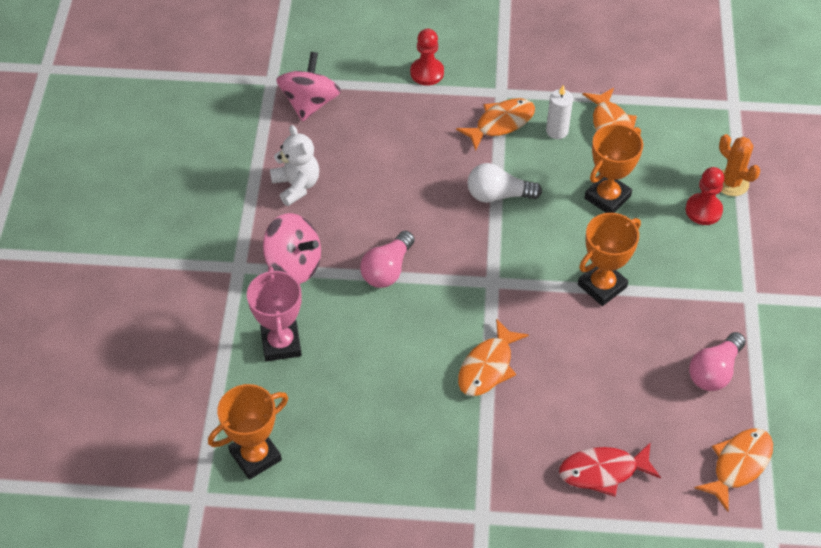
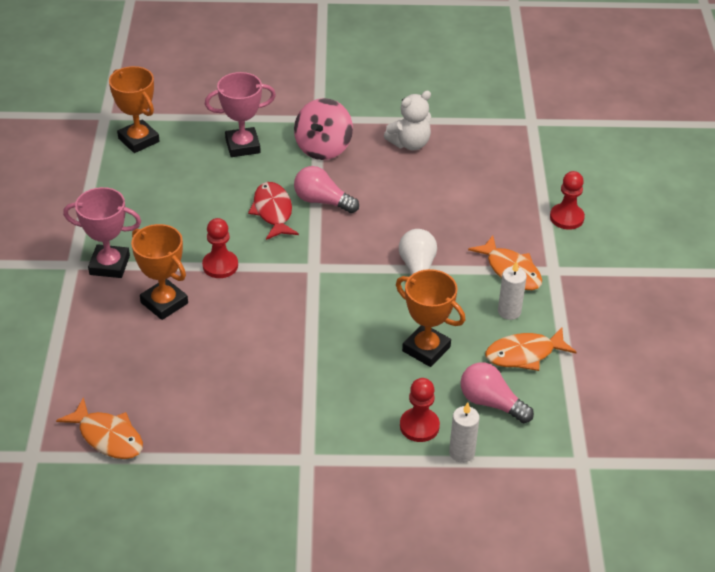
camera: 85 degrees right, 10 degrees down
pink spinning top [276,52,341,122] -> none
orange fish [458,318,529,396] -> red pawn [202,218,238,278]
red fish [559,442,661,497] -> red fish moved to [248,182,299,240]
orange trophy [578,213,641,306] -> orange trophy moved to [131,224,188,320]
pink light bulb [689,332,746,391] -> pink light bulb moved to [461,362,534,423]
orange cactus [719,134,760,196] -> white candle [449,402,480,463]
none -> pink trophy [63,187,141,278]

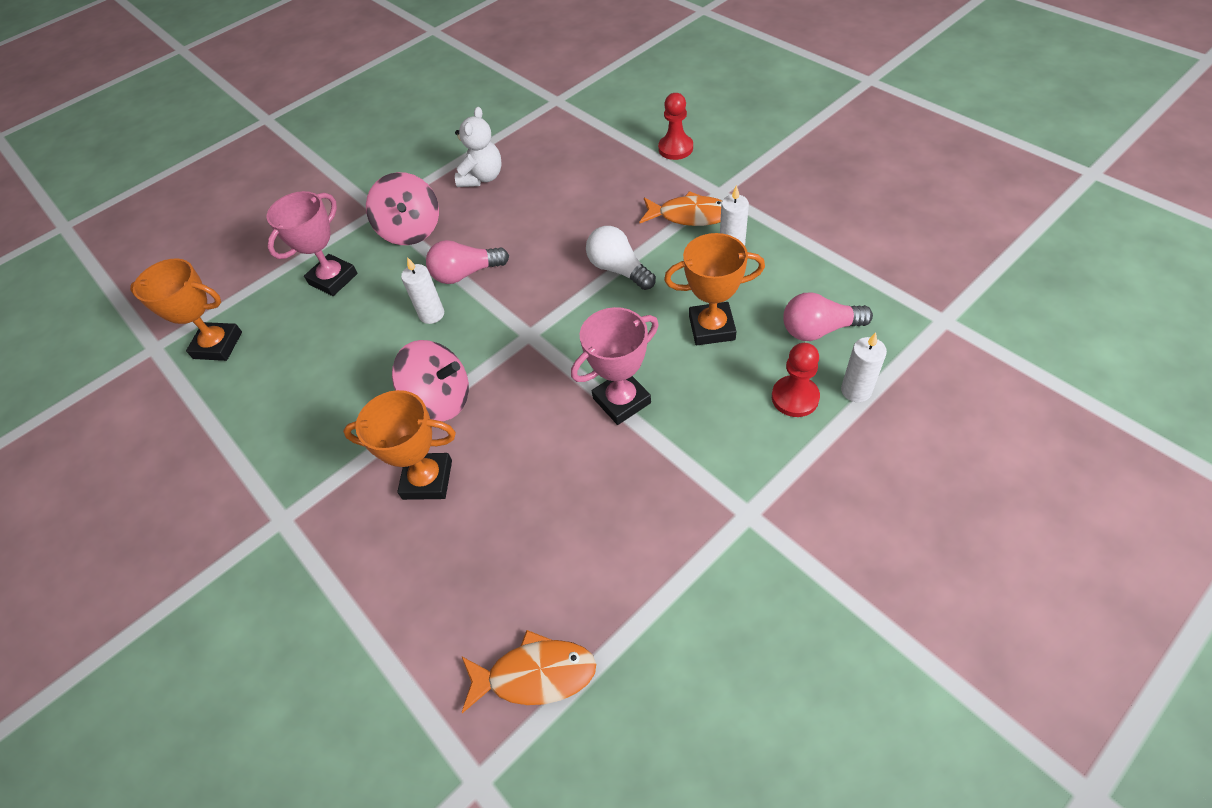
camera: 35 degrees left, 10 degrees up
pink trophy [63,187,141,278] -> pink trophy moved to [571,307,659,425]
red pawn [202,218,238,278] -> pink spinning top [392,340,469,421]
red fish [248,182,299,240] -> white candle [401,257,444,324]
orange fish [485,327,577,371] -> none

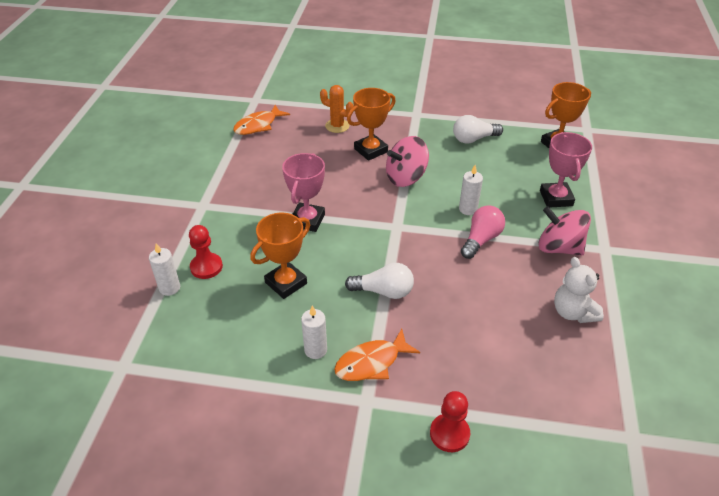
camera: 135 degrees right, 10 degrees down
pink light bulb [783,292,873,341] -> none
none -> orange cactus [320,85,354,133]
none -> white light bulb [453,115,503,144]

